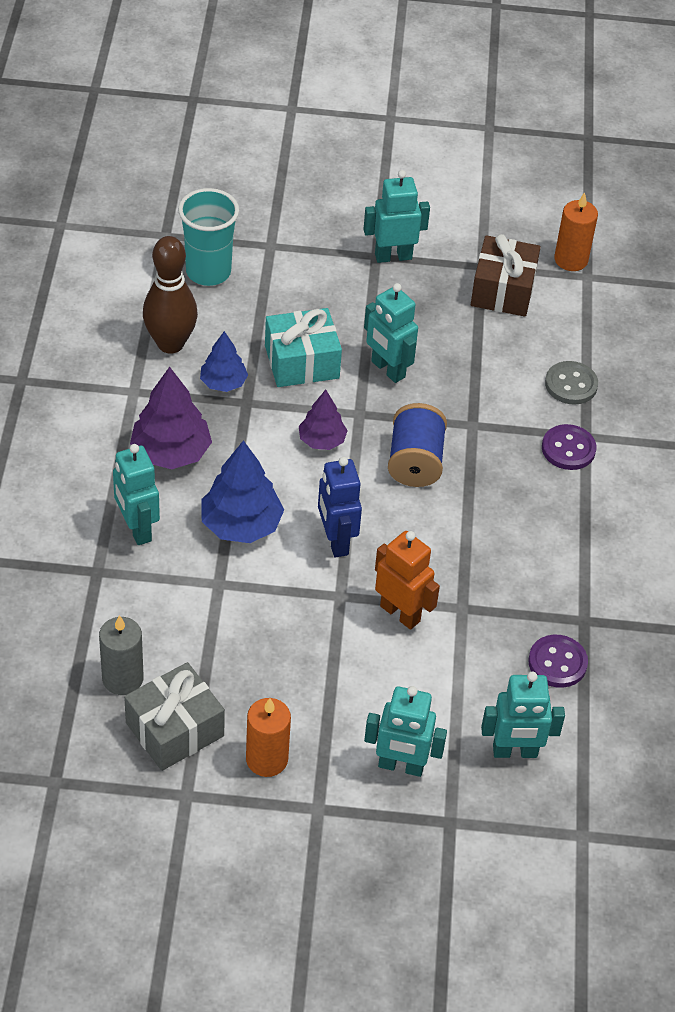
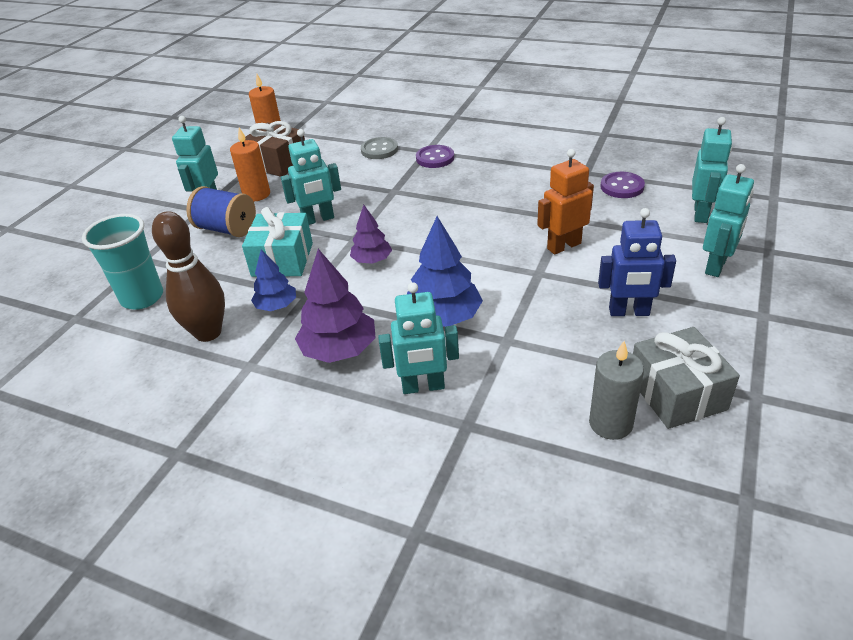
camera: 65 degrees left, 10 degrees down
orange candle [246,698,291,777] -> orange candle moved to [230,127,270,201]
blue robot [318,457,362,557] -> blue robot moved to [598,208,676,316]
blue spool [388,403,447,487] -> blue spool moved to [186,186,256,237]

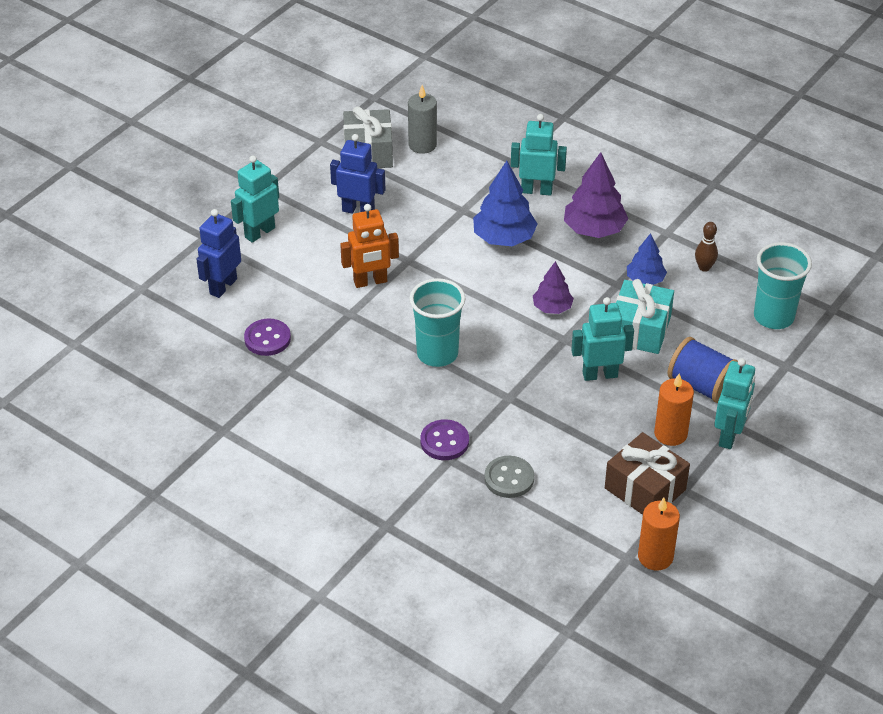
camera: 170 degrees left, 5 degrees up
brown bowling pin [152,211,225,342] -> brown bowling pin [695,222,718,272], size x0.50
turquoise robot [692,117,732,223] -> blue robot [196,209,241,298]
none -> turquoise cup [409,278,465,367]

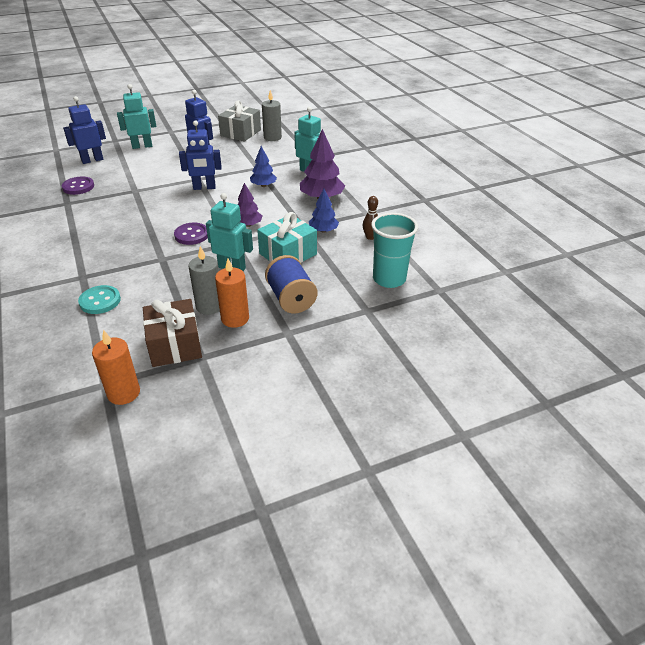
camera: 30 degrees right, 5 degrees down
orange robot [340,204,399,288] -> none
turquoise cup [409,278,465,367] -> none
purple button [420,419,469,460] -> purple button moved to [174,223,208,245]
blue tree [473,161,538,246] -> blue tree [250,146,277,187], size x0.61
grey button [484,456,534,498] -> turquoise button [78,285,121,314]
turquoise robot [714,358,755,449] -> none
none -> blue robot [179,120,222,190]
none -> grey candle [188,246,220,315]

